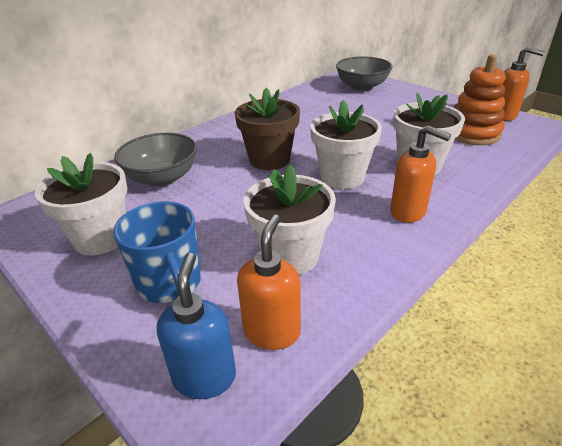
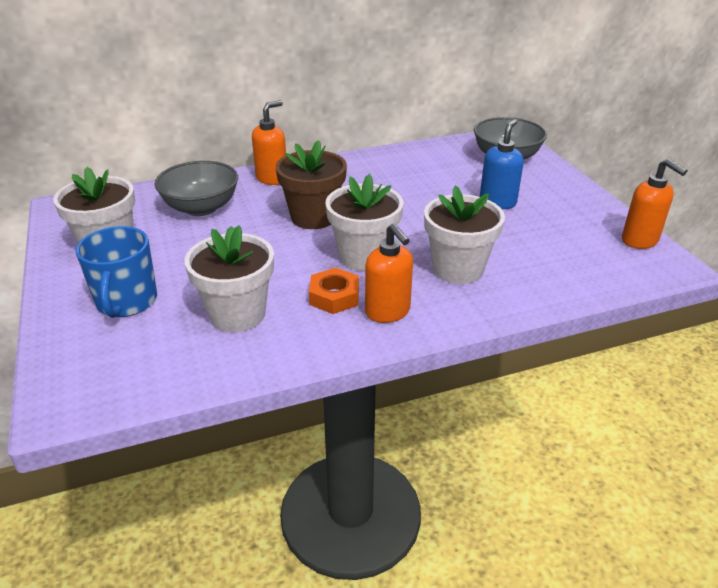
camera: 25 degrees right, 0 degrees up
blue soap dispenser [157,253,236,399] -> blue soap dispenser moved to [480,119,524,209]
orange soap dispenser [237,214,301,350] -> orange soap dispenser moved to [252,100,286,185]
orange stacking toy [454,54,506,145] -> none
none -> orange nut [309,268,359,314]

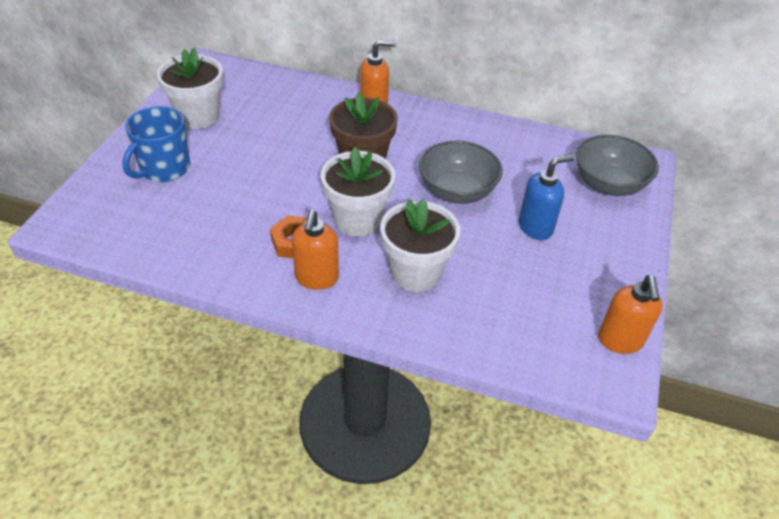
camera: 35 degrees right, 10 degrees up
grey bowl [155,161,238,216] -> grey bowl moved to [419,141,502,204]
white flower pot [184,225,274,332] -> none

